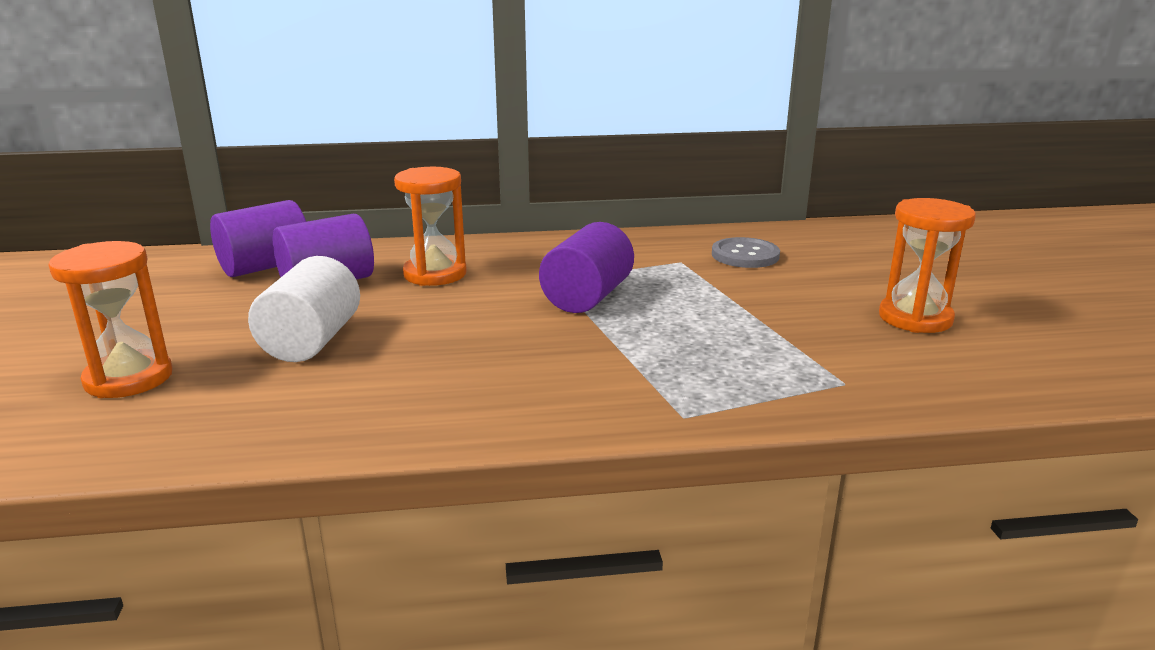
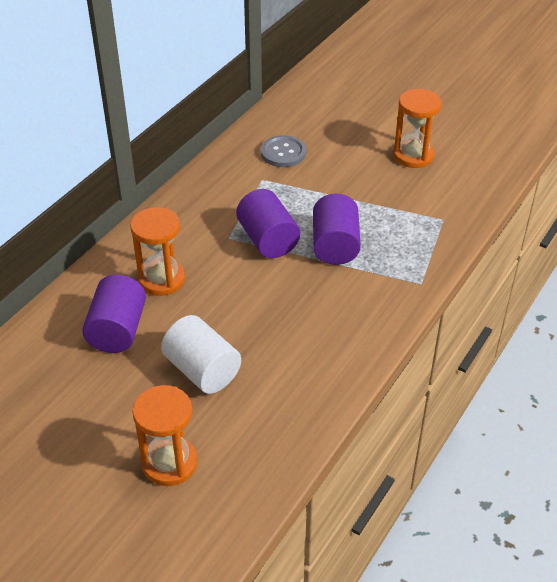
camera: 50 degrees left, 20 degrees up
purple cylinder [210,200,306,277] -> purple cylinder moved to [313,194,361,265]

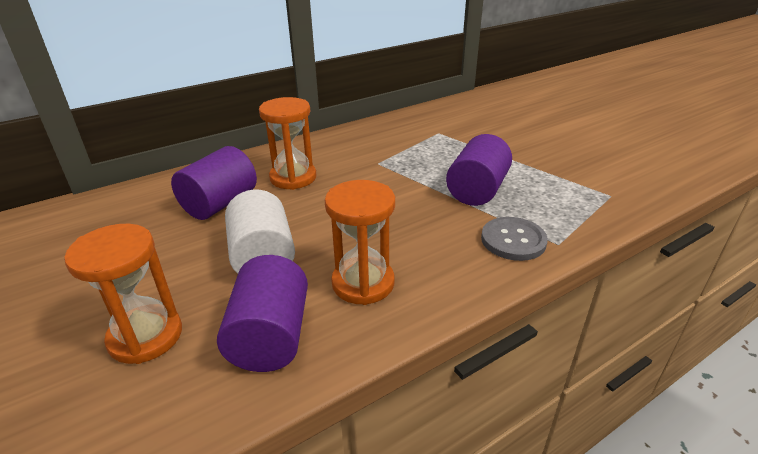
camera: 25 degrees right, 10 degrees down
purple cylinder [236,189,300,258] -> purple cylinder moved to [217,255,308,372]
grey button [261,135,306,167] -> grey button moved to [481,217,548,261]
orange hourglass [393,89,442,168] -> orange hourglass moved to [325,180,395,305]

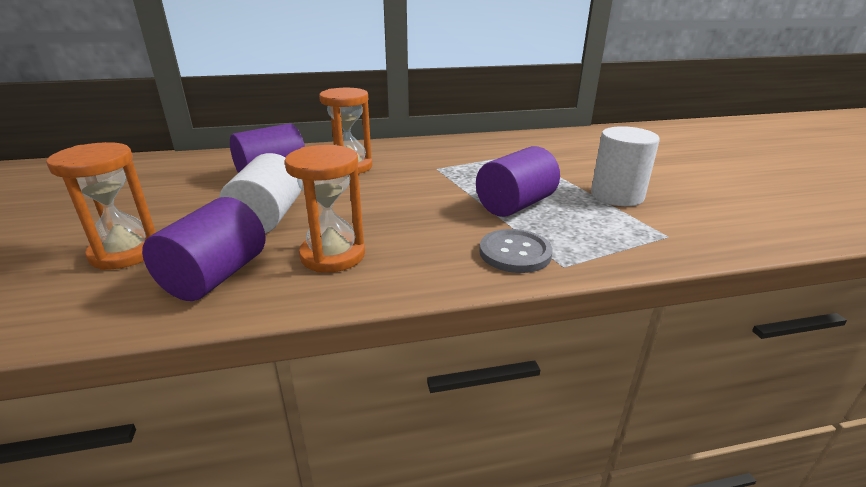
camera: 20 degrees right, 5 degrees down
none -> white cylinder [591,126,660,206]

